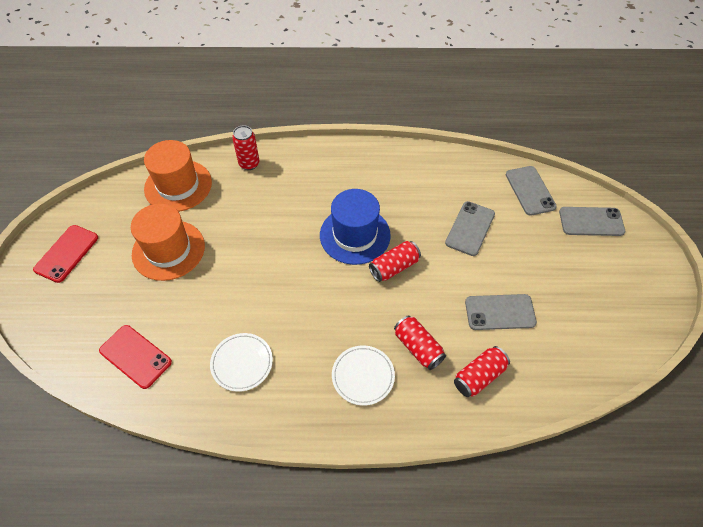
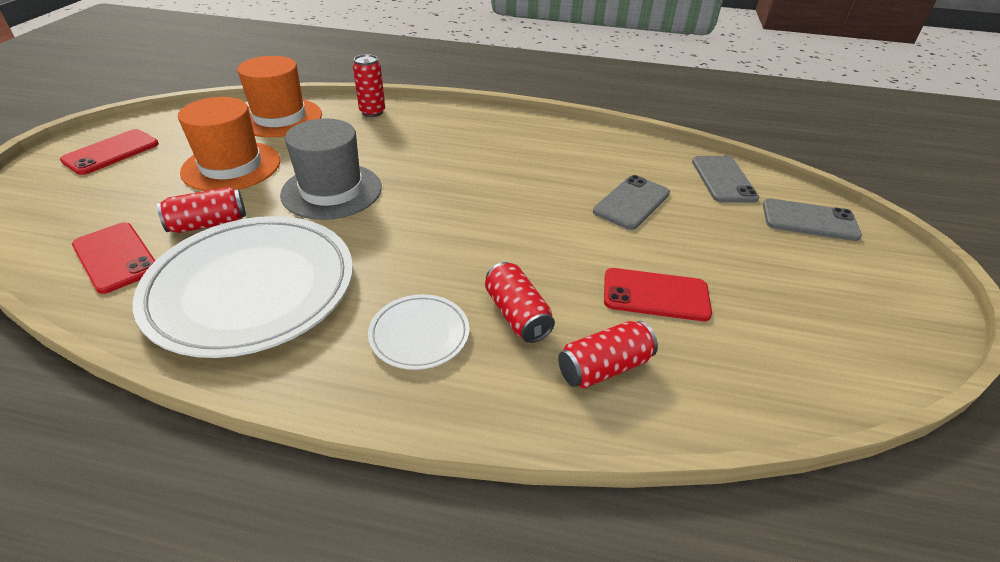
camera: 10 degrees right, 15 degrees down
white plate [210,333,273,392] -> white plate [133,216,353,358], size x2.17
blue hat [320,189,391,265] -> none
red can [369,241,421,282] -> red can moved to [157,187,246,233]
grey phone [465,294,537,330] -> red phone [604,268,712,321]
none -> grey hat [280,118,382,220]

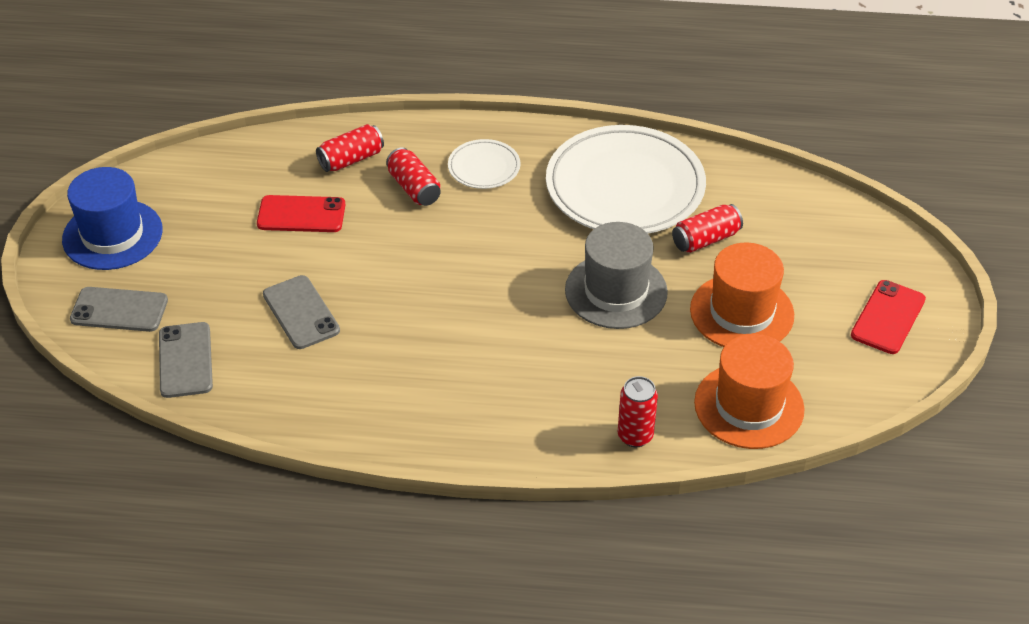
camera: 175 degrees right, 5 degrees up
red phone [72,222,155,294] -> none
grey phone [593,175,670,230] -> grey phone turned 60 degrees counterclockwise [263,275,340,349]
none -> blue hat [62,167,163,270]

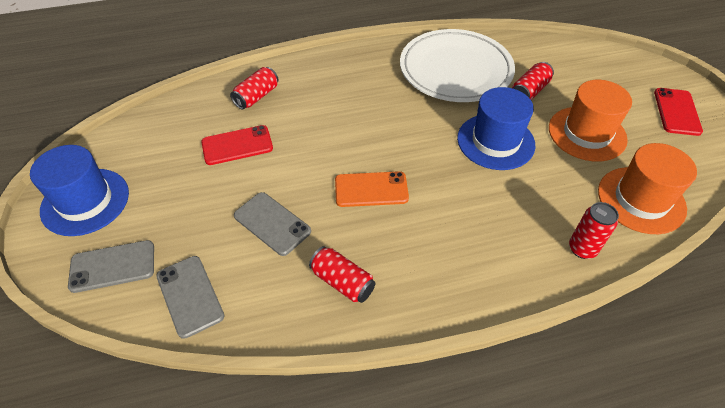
camera: 20 degrees left, 5 degrees up
red can [386,147,441,206] -> red can moved to [309,246,375,303]
white plate [448,139,521,189] -> none
grey hat [565,222,668,329] -> blue hat [457,87,535,170]
none -> orange phone [335,171,409,207]

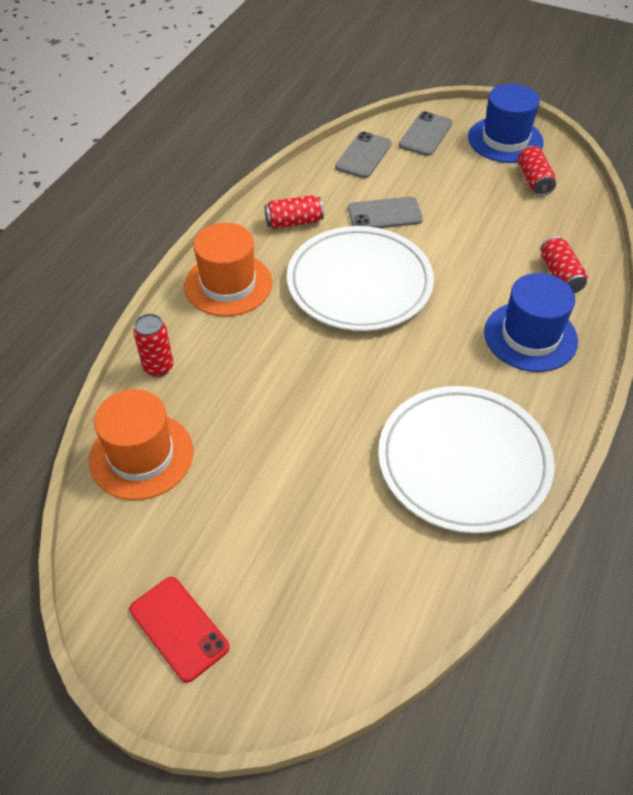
camera: 130 degrees right, 0 degrees up
grey phone [156,256,224,339] -> grey phone turned 75 degrees counterclockwise [335,132,392,178]
red phone [201,125,273,165] -> none
orange phone [335,171,409,207] -> white plate [287,226,434,331]
blue hat [457,87,535,170] -> blue hat moved to [484,273,578,372]
red can [512,62,554,100] -> red can moved to [517,146,556,196]
orange hat [549,80,632,162] -> orange hat moved to [184,223,272,316]

